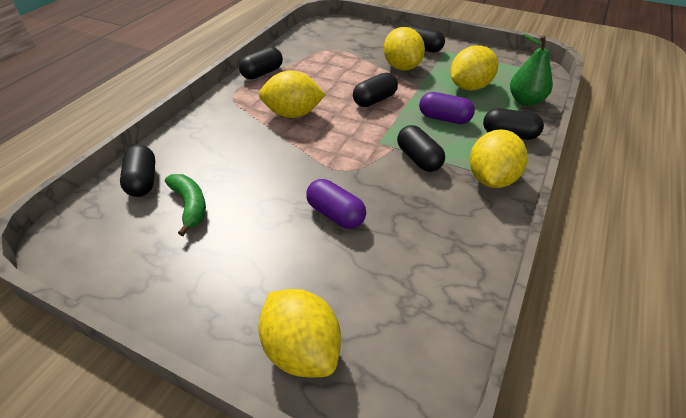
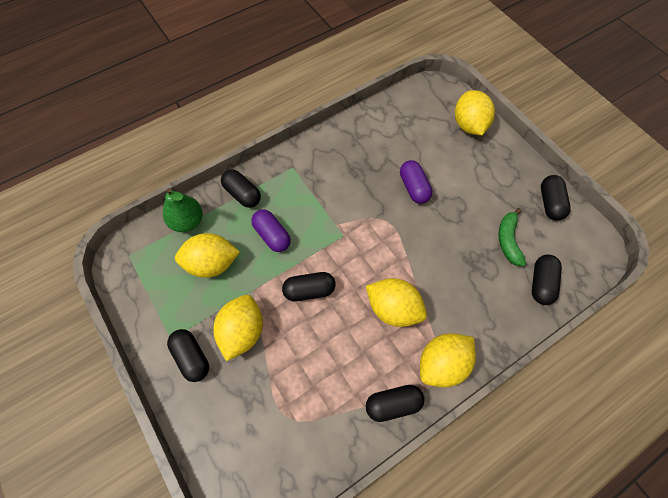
camera: 150 degrees left, 20 degrees up
black capsule [397,125,445,172] -> black capsule moved to [541,175,571,221]
yellow lemon [470,129,528,188] -> yellow lemon moved to [420,333,476,387]

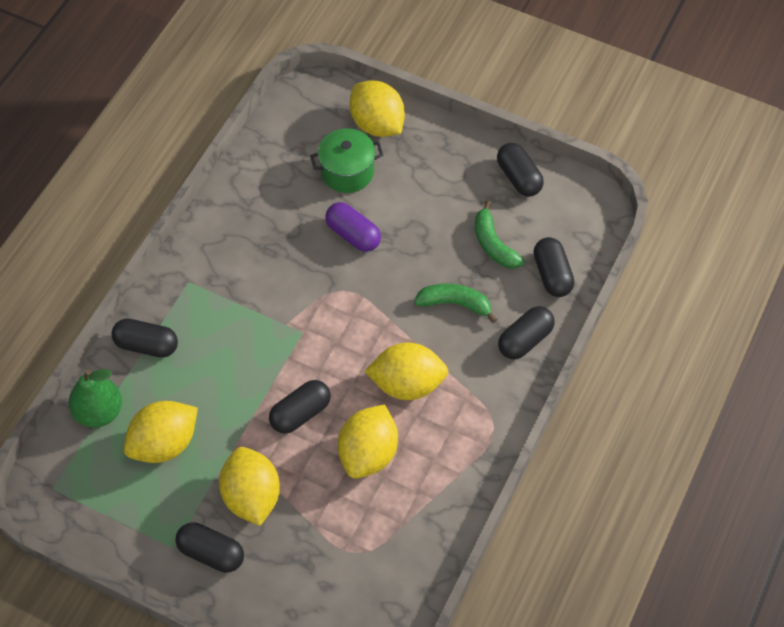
camera: 30 degrees left, 5 degrees down
purple capsule [251,209,291,252] -> none
black capsule [366,385,425,422] -> black capsule moved to [498,306,555,360]
yellow lemon [420,333,476,387] -> yellow lemon moved to [338,404,398,479]
none -> green pot [310,128,383,193]
none -> green banana [414,283,497,323]

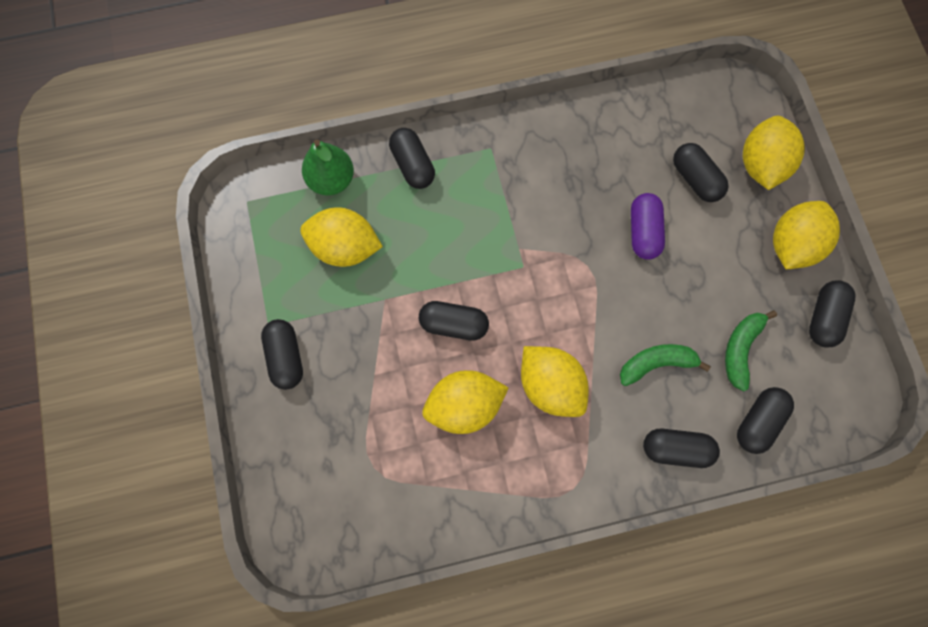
camera: 50 degrees right, 15 degrees up
yellow lemon [219,447,280,526] -> yellow lemon moved to [773,201,840,269]
green pot [310,128,383,193] -> black capsule [673,143,729,202]
green banana [414,283,497,323] -> green banana turned 75 degrees counterclockwise [620,344,711,386]

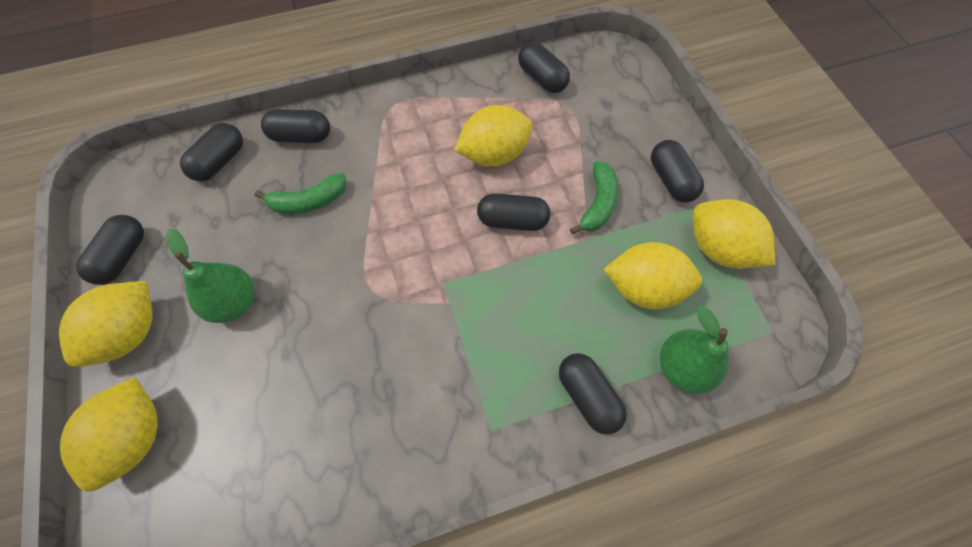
camera: 175 degrees right, 10 degrees down
yellow lemon [521,346,589,417] -> yellow lemon moved to [693,199,775,269]
purple capsule [631,193,665,260] -> none
black capsule [673,143,729,202] -> black capsule moved to [518,42,570,93]
green banana [725,310,777,392] -> green banana moved to [570,161,618,234]
none -> green pear [166,228,254,323]

